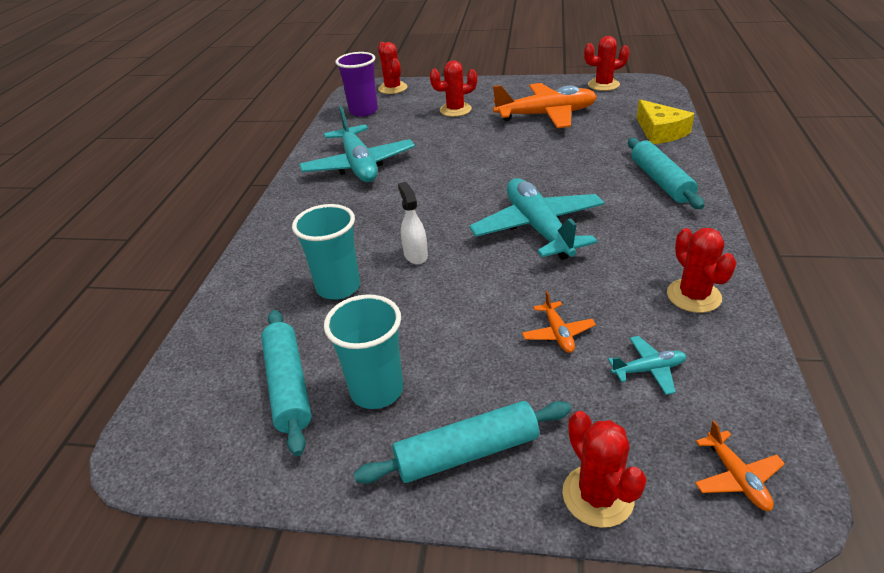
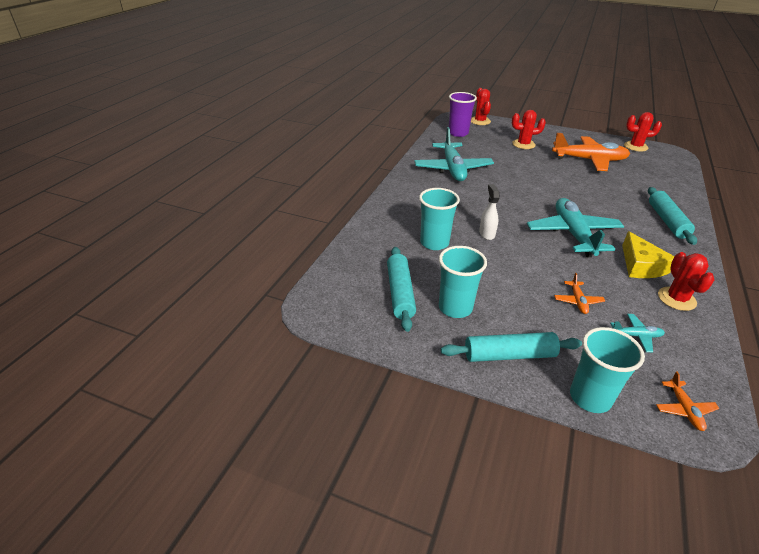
camera: 10 degrees right, 0 degrees up
red cactus [562,411,647,528] -> turquoise cup [570,327,645,413]
yellow cheese [637,99,695,144] -> yellow cheese moved to [622,231,674,278]

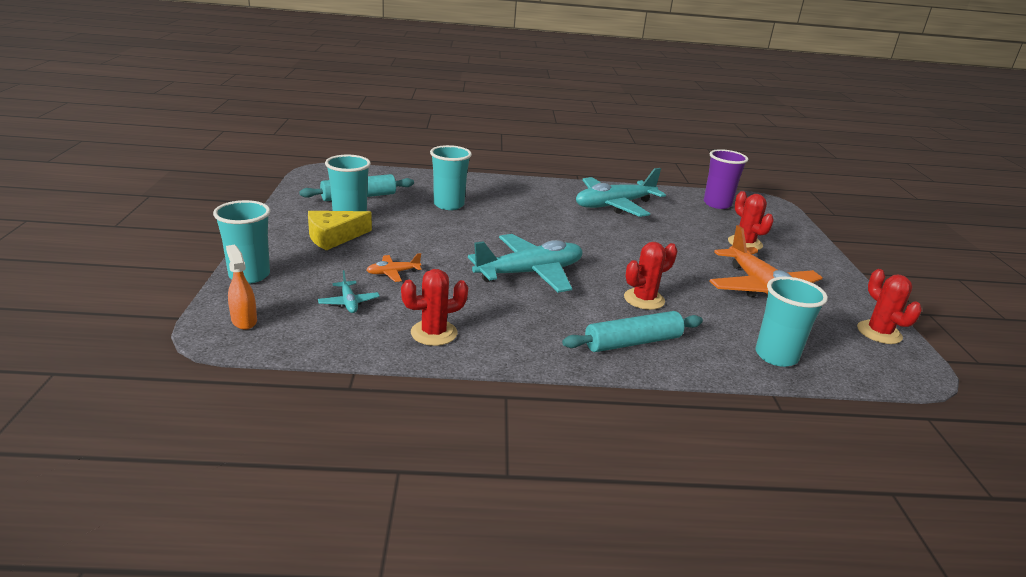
camera: 65 degrees right, 10 degrees down
turquoise rolling pin [441,332,582,362] -> none
red cactus [471,88,491,125] -> red cactus moved to [624,242,677,310]
white spray bottle [479,184,500,240] -> none
yellow cheese [622,231,674,278] -> yellow cheese moved to [308,211,372,251]
orange plane [656,371,720,431] -> orange spray bottle [226,245,257,330]
none -> turquoise cup [755,277,828,367]

